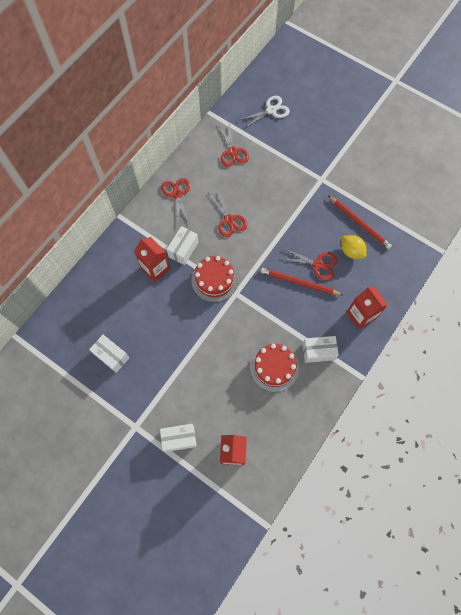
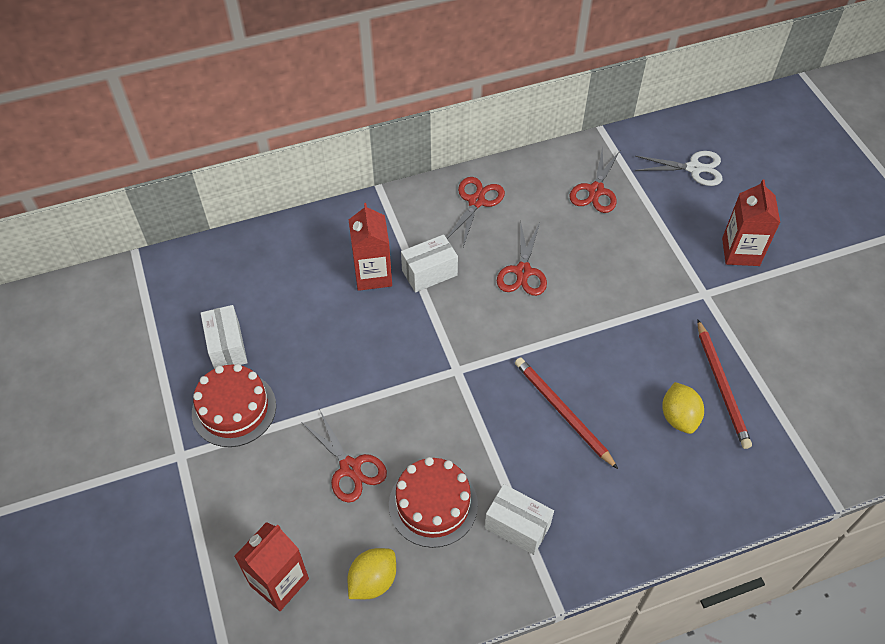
camera: 35 degrees right, 15 degrees down
white box [160,424,197,452] -> none
red cake [191,256,238,302] -> red cake moved to [192,364,276,447]
red scissors [283,248,337,280] -> red scissors moved to [301,409,387,503]
red carton [346,286,388,329] -> red carton moved to [722,180,780,266]
none -> yellow lemon [348,548,396,599]

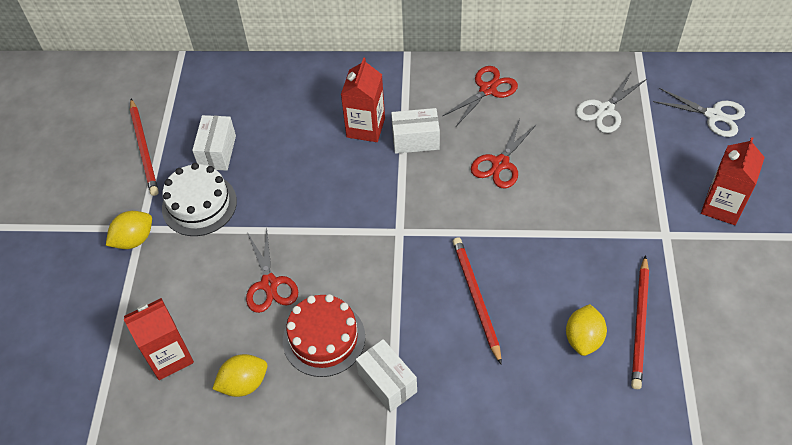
camera: 25 degrees right, 0 degrees up
red cake [192,364,276,447] -> white cake [162,163,237,236]
red scissors [569,146,620,213] -> white scissors [576,72,647,133]
none -> yellow lemon [106,211,152,249]
none -> red pencil [130,99,159,196]

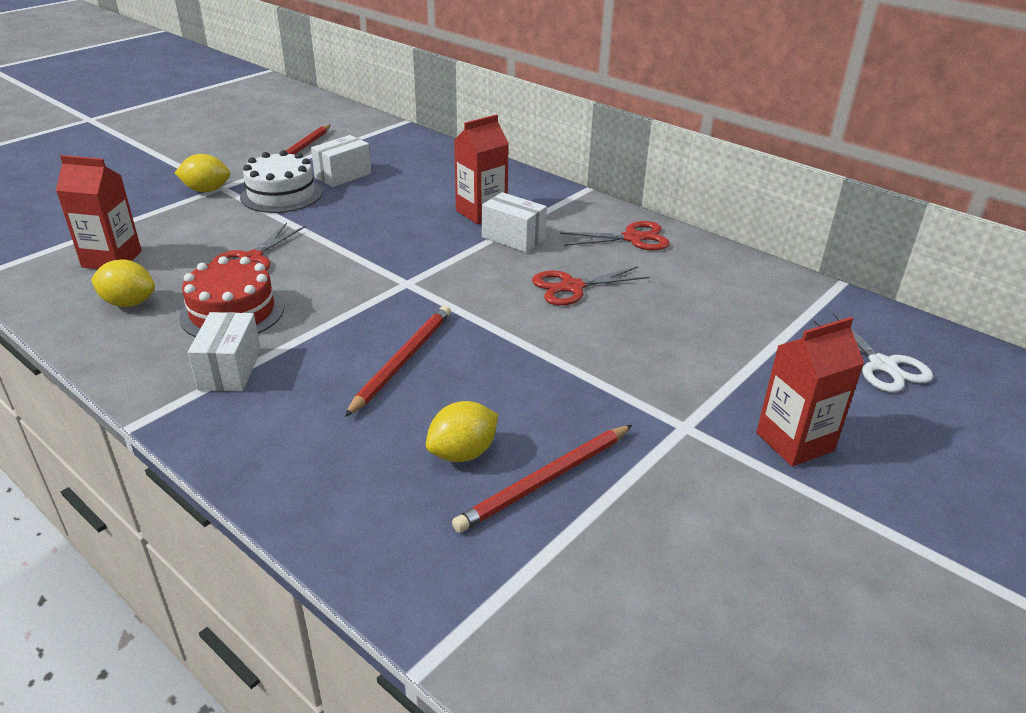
camera: 35 degrees right, 20 degrees down
white scissors [576,72,647,133] -> none

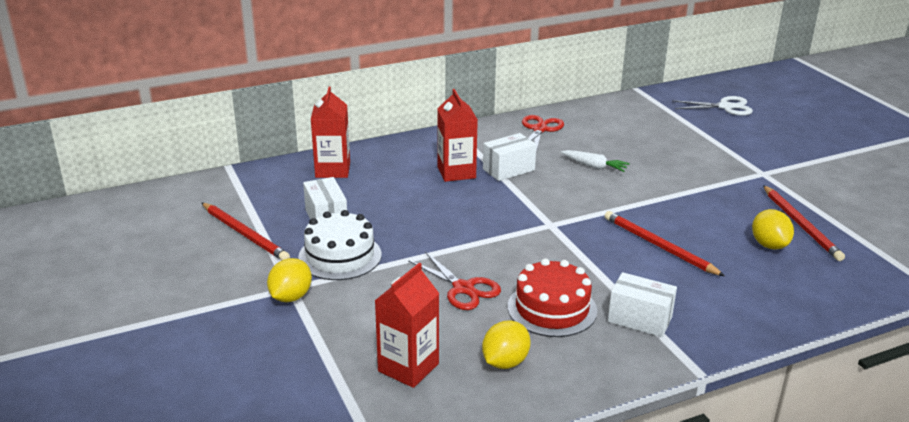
camera: 65 degrees left, 5 degrees down
red scissors [532,267,650,306] -> white carrot [561,150,630,172]
red carton [756,317,864,466] -> red carton moved to [311,86,350,178]

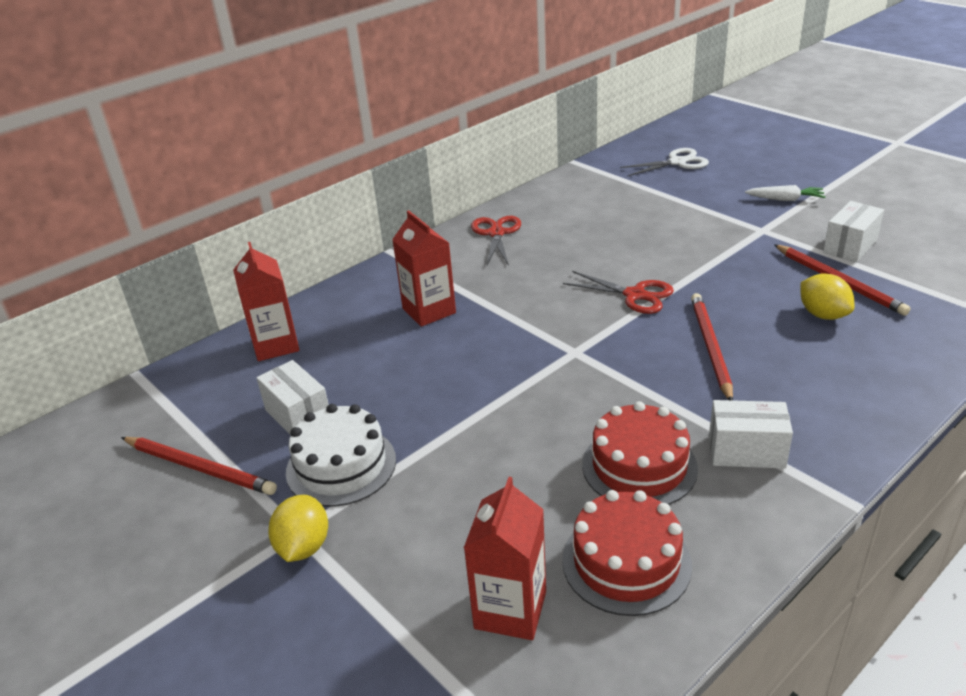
camera: 15 degrees left, 5 degrees up
red scissors [408,252,501,310] -> red scissors moved to [563,271,674,314]
yellow lemon [482,321,531,369] -> red cake [562,490,692,616]
white box [483,133,537,181] -> white box moved to [823,201,884,262]
white carrot [561,150,630,172] -> white carrot moved to [745,185,826,201]
red pencil [604,211,725,276] -> red pencil turned 60 degrees clockwise [691,293,733,400]

